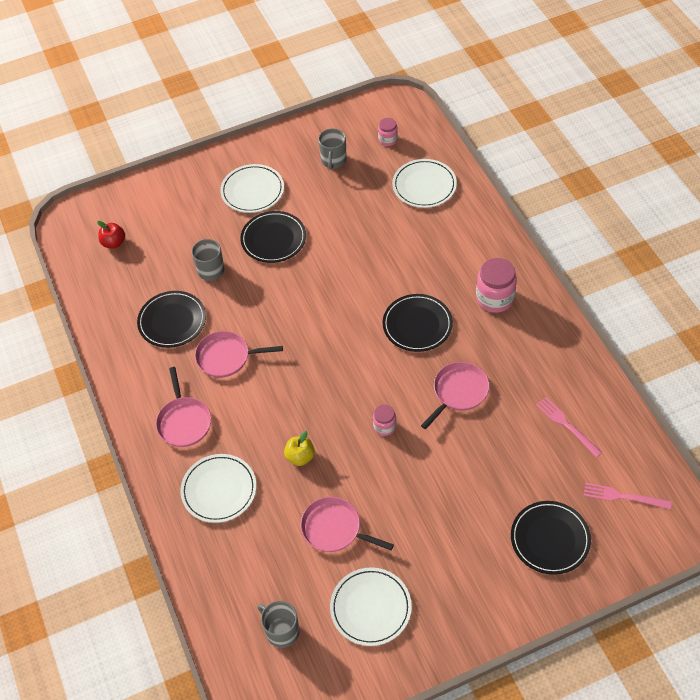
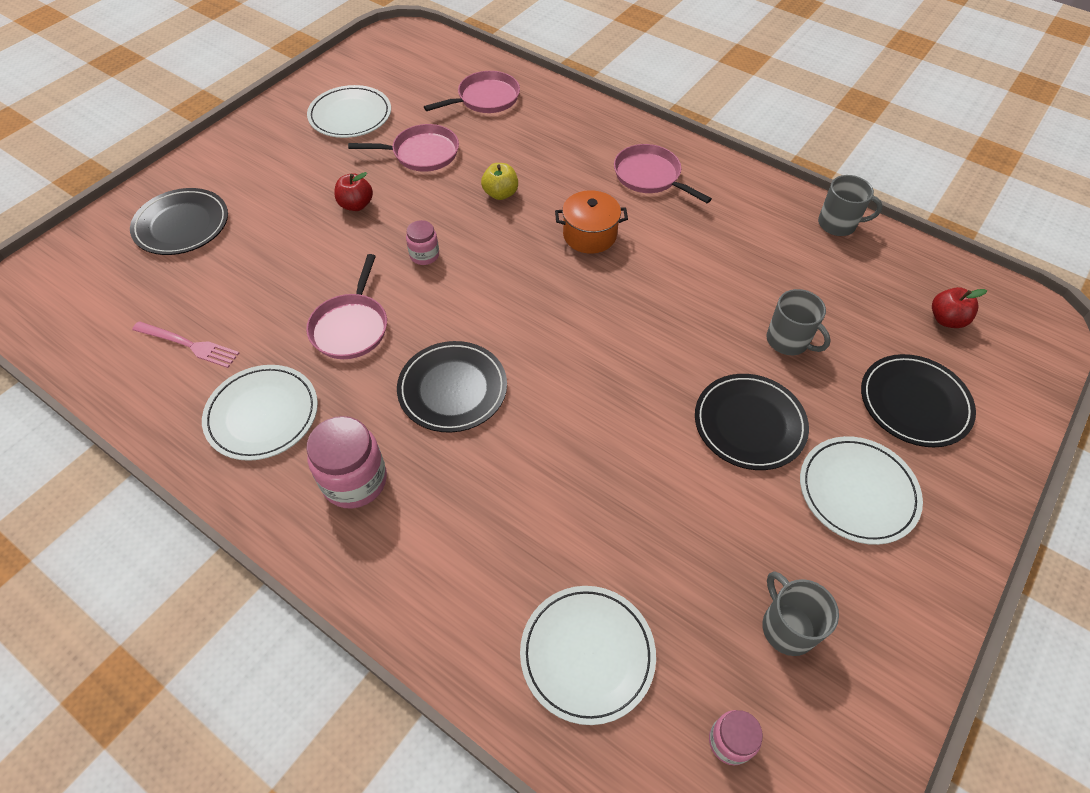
camera: 145 degrees right, 0 degrees up
black plate [137,291,206,348] -> black plate moved to [861,354,976,447]
white plate [180,454,256,523] -> white plate moved to [202,365,318,461]
pink pan [195,331,283,378] -> pink pan moved to [424,71,520,113]
grey mug [257,601,299,648] -> grey mug moved to [818,175,883,236]
pink fork [584,483,672,509] -> none
none -> red apple [334,172,373,211]
none -> orange pot [555,190,628,254]

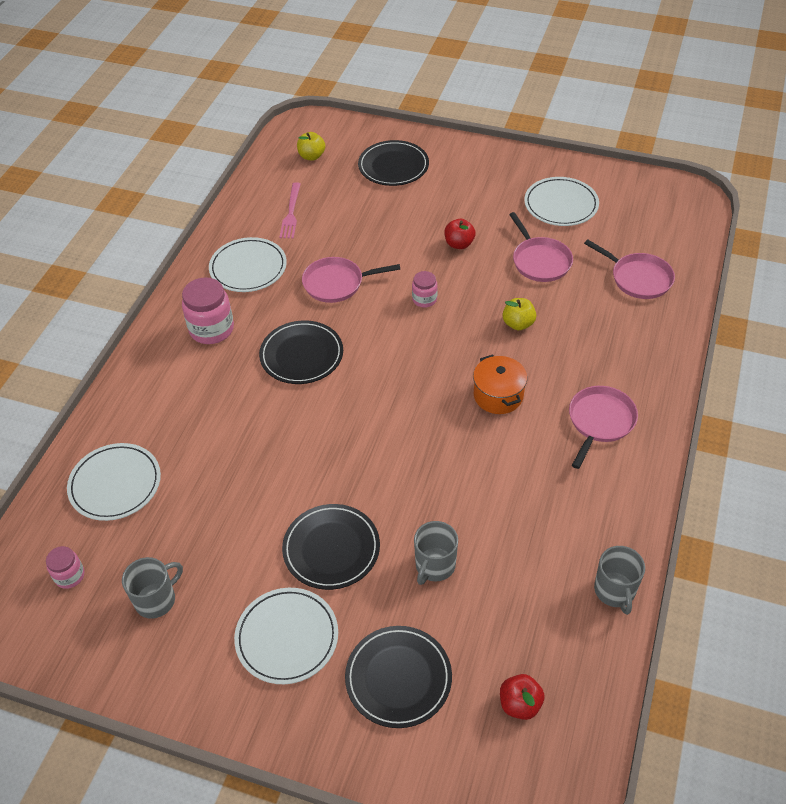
camera: 75 degrees right, 5 degrees down
none -> yellow apple [297,132,325,161]

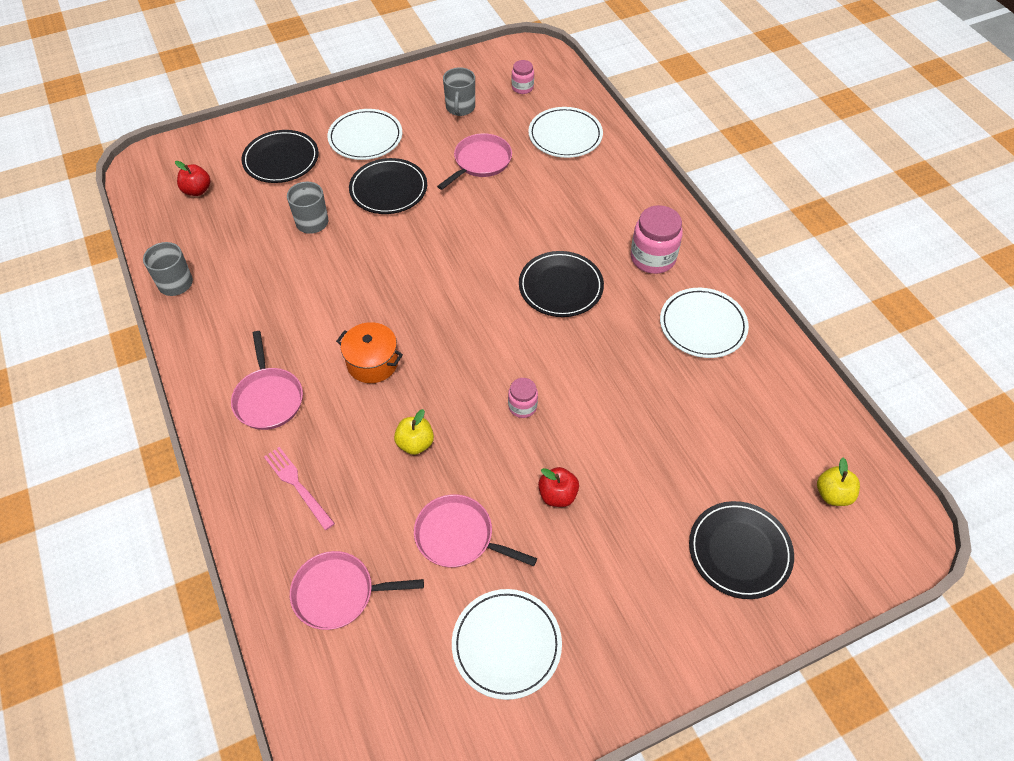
camera: 135 degrees right, 5 degrees up
pink fork [280,182,301,238] -> pink fork moved to [264,447,335,530]
pink pan [302,257,401,303] -> pink pan moved to [437,133,512,190]

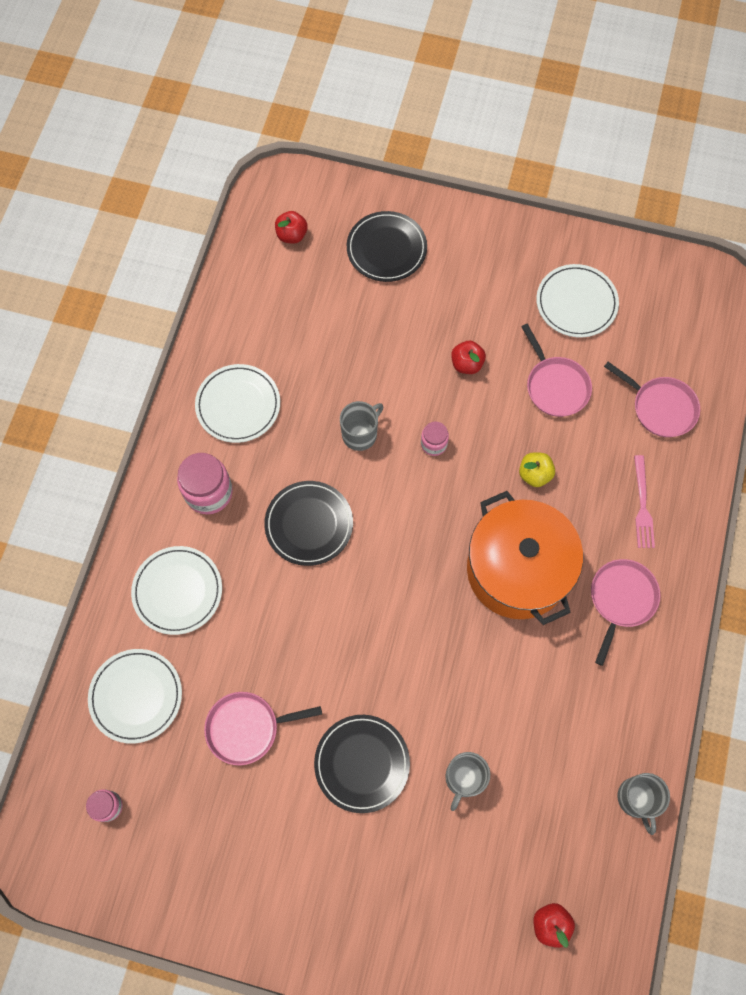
camera: 140 degrees left, 15 degrees up
black plate [241,130,319,183] -> none
white plate [327,109,402,160] -> white plate moved to [131,546,222,635]
orange pot [336,322,403,383] -> orange pot [467,491,583,625], size x1.99
grey mug [443,67,475,116] -> grey mug moved to [340,401,383,451]
yellow apple [817,458,860,506] -> red apple [275,211,308,244]

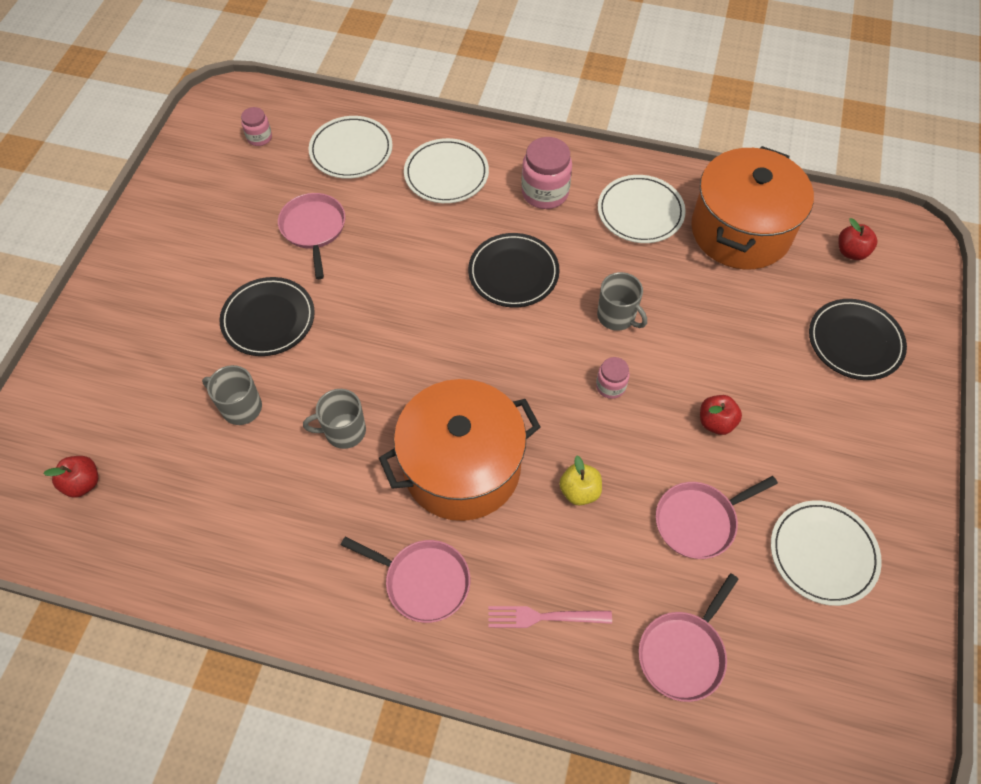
camera: 90 degrees right, 10 degrees down
grey mug [617,773,670,835] -> grey mug moved to [303,389,366,449]
none -> orange pot [691,146,814,270]

